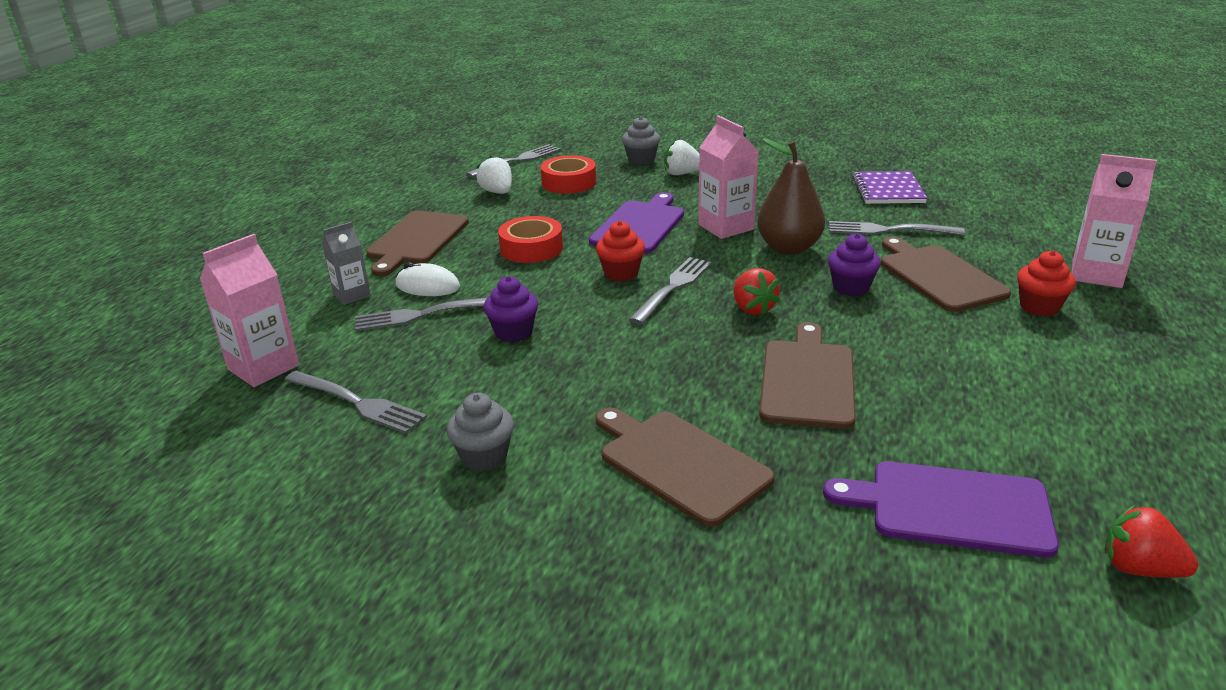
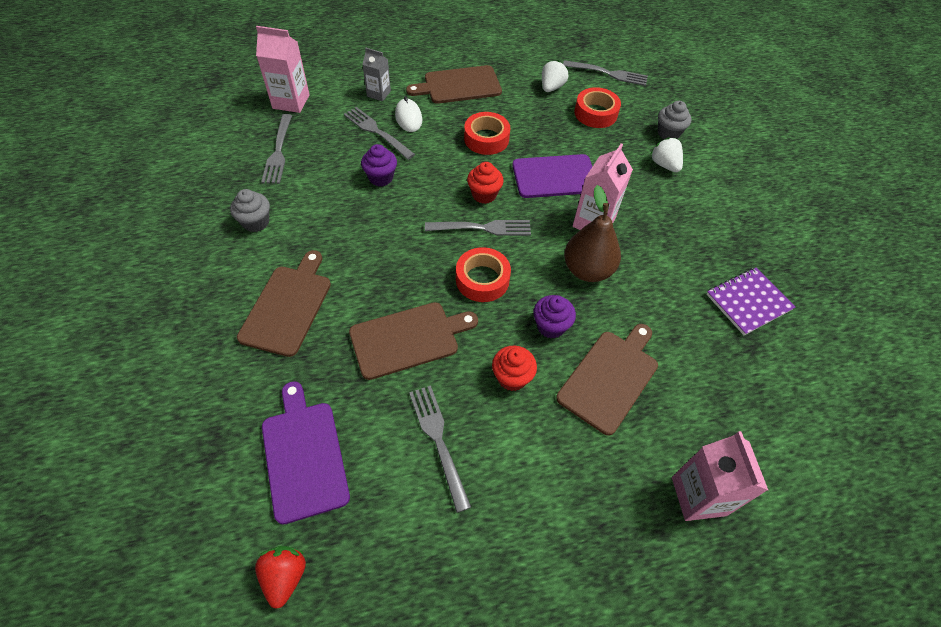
camera: 55 degrees right, 25 degrees up
red strawberry [734,268,780,316] -> red tape [456,247,511,302]
grey fork [829,221,965,235] -> grey fork moved to [409,385,471,513]
red cupcake [1017,250,1076,316] -> red cupcake moved to [492,346,537,391]

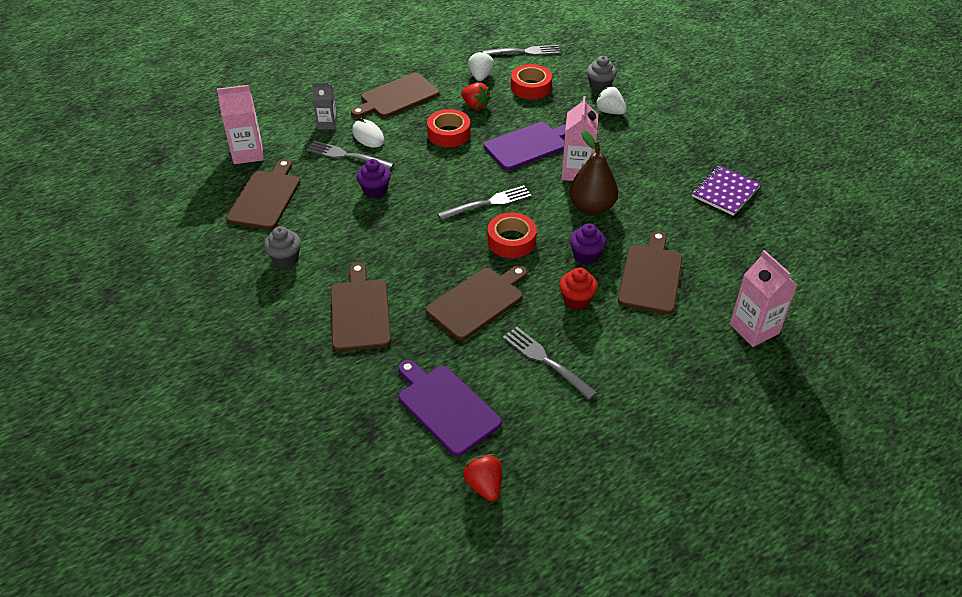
camera: 20 degrees left, 10 degrees down
grey fork [261,114,292,184] -> brown cutting board [226,159,300,230]
red cupcake [467,162,504,204] -> none
none -> red strawberry [461,82,491,110]

